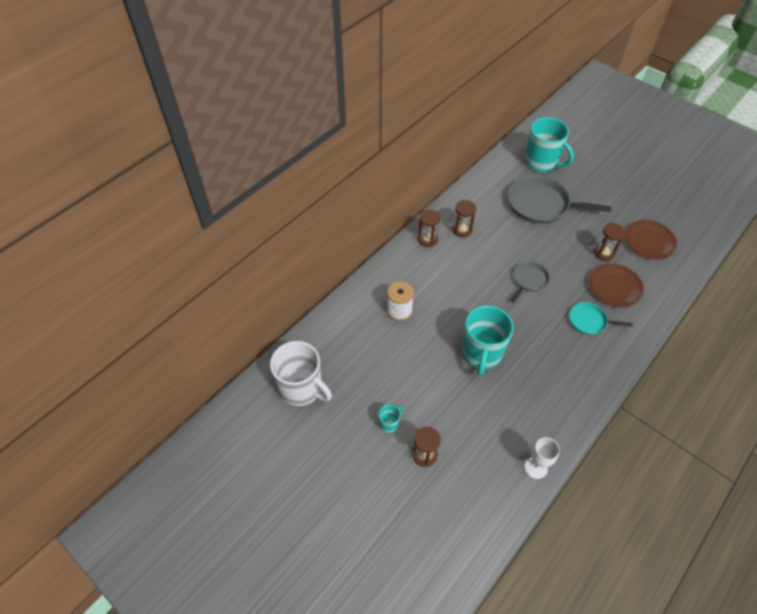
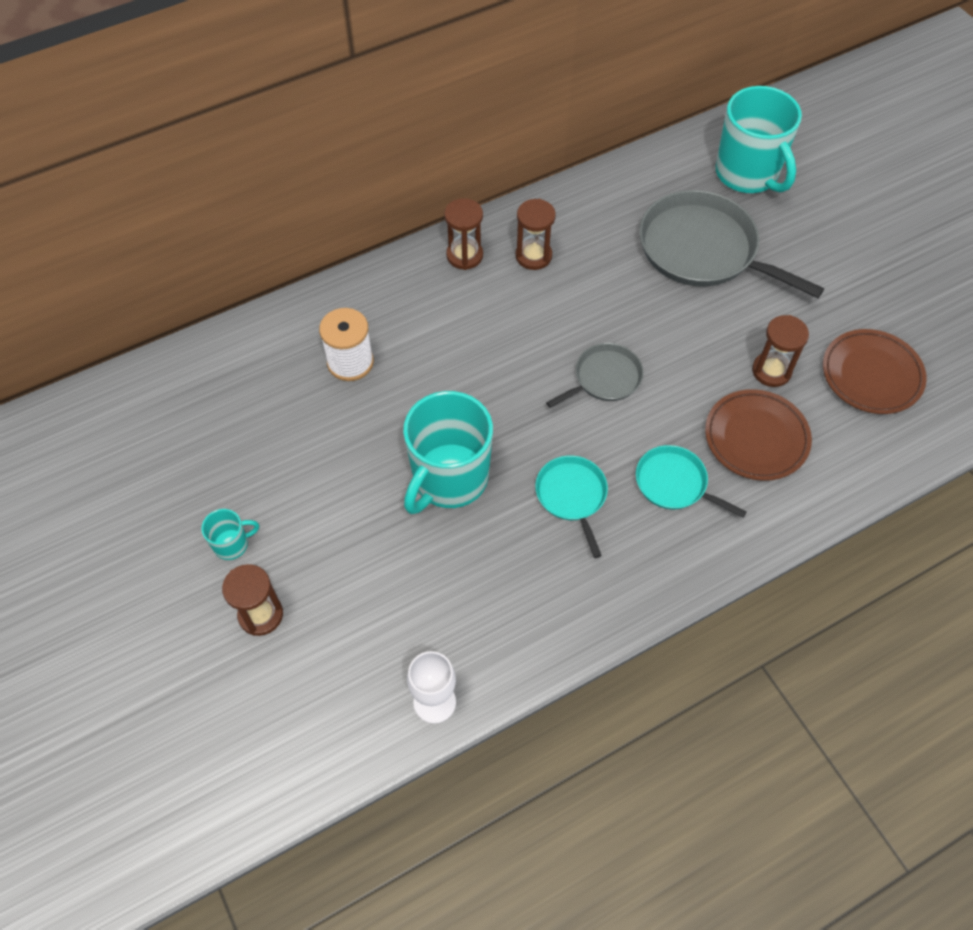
camera: 20 degrees right, 5 degrees up
white mug [270,341,332,406] -> none
none -> turquoise pan [535,456,608,558]

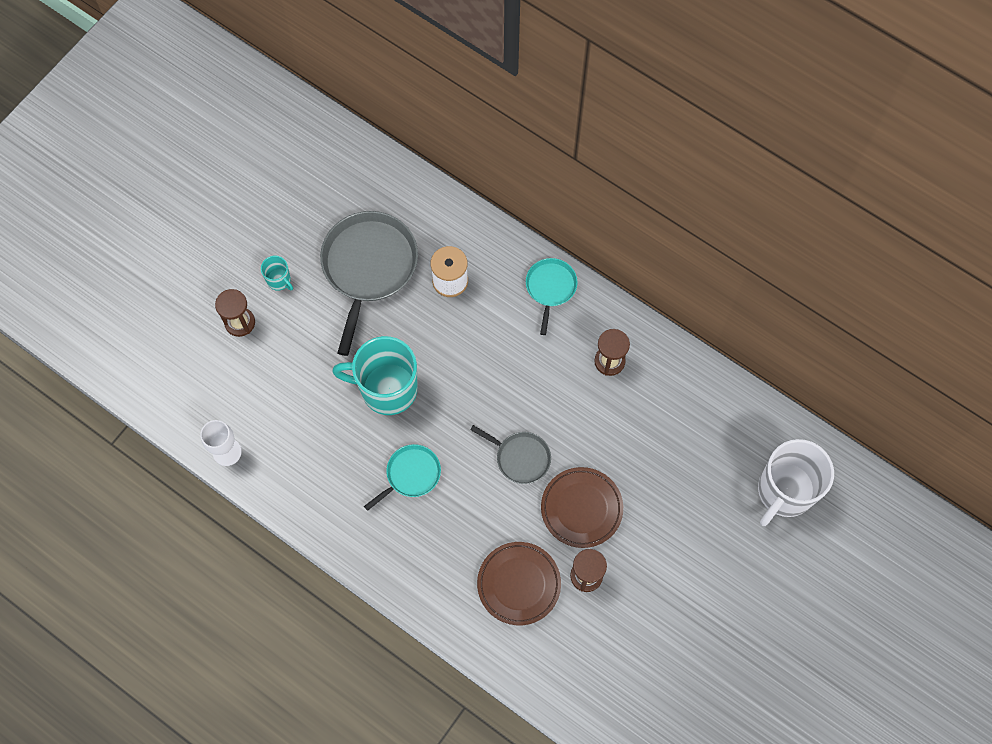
camera: 65 degrees right, 10 degrees up
brown hourglass [444,198,483,270] -> none
turquoise pan [636,445,747,518] -> turquoise pan moved to [526,258,578,335]
grey pan [639,190,824,298] -> grey pan moved to [320,211,418,356]
turquoise mug [716,86,802,193] -> white mug [758,439,834,526]
brown plate [823,329,927,414] -> brown plate moved to [541,467,623,548]

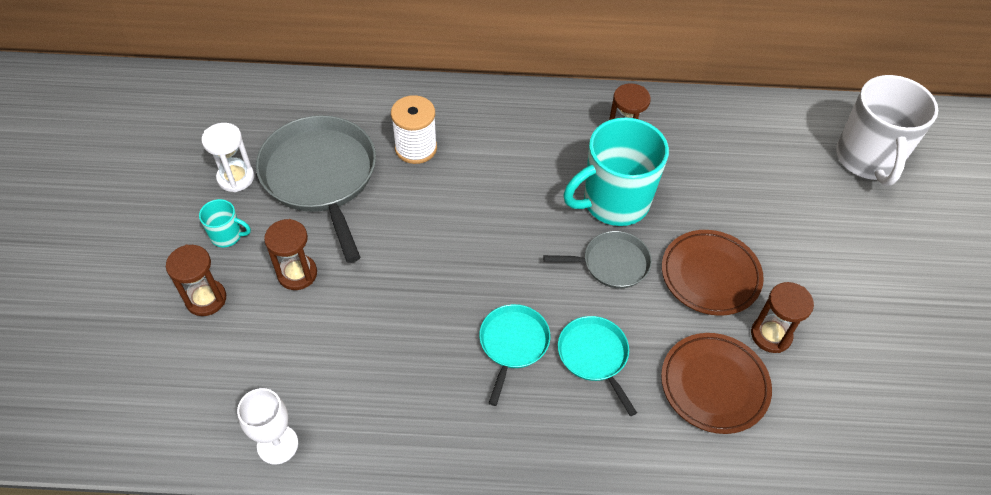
camera: 35 degrees left, 15 degrees down
turquoise mug [332,336,418,415] -> turquoise mug moved to [563,117,669,226]
turquoise pan [526,258,578,335] -> turquoise pan moved to [558,316,637,416]
none -> white hourglass [201,123,254,192]
none -> brown hourglass [264,219,317,290]

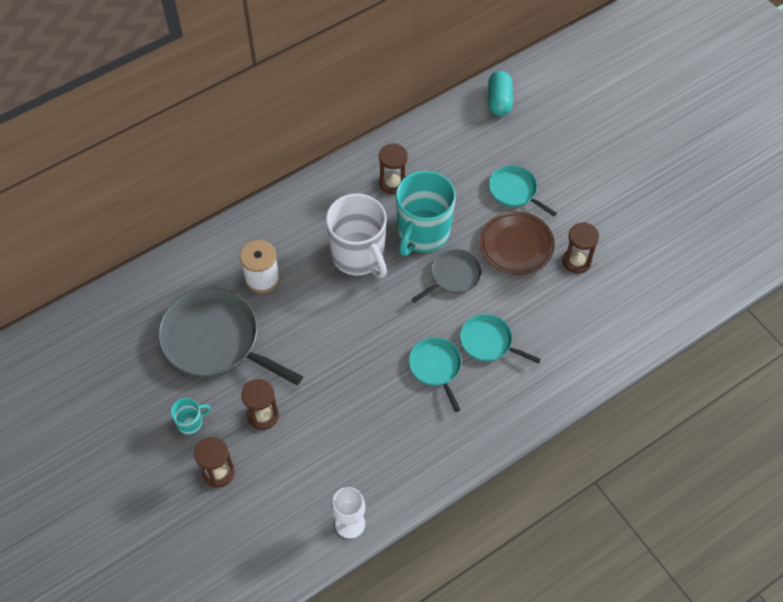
camera: 35 degrees left, 5 degrees up
white hourglass [201,123,254,192] -> none
brown plate [661,333,772,434] -> none
white mug [836,75,938,186] -> white mug moved to [326,194,387,278]
none -> turquoise capsule [488,71,513,116]
none -> turquoise pan [489,166,557,216]

